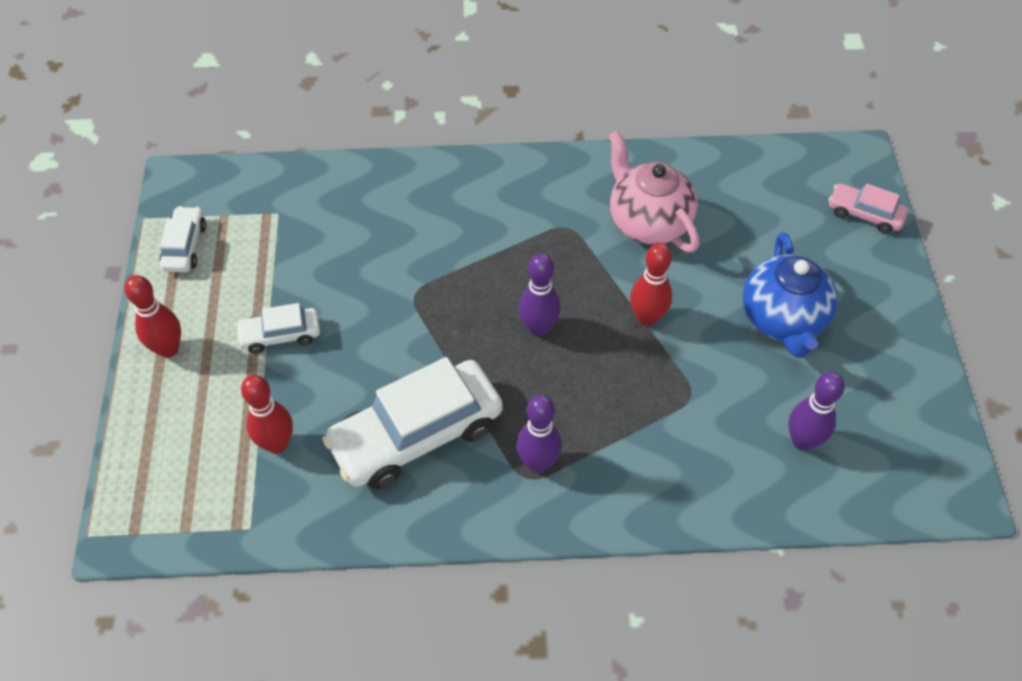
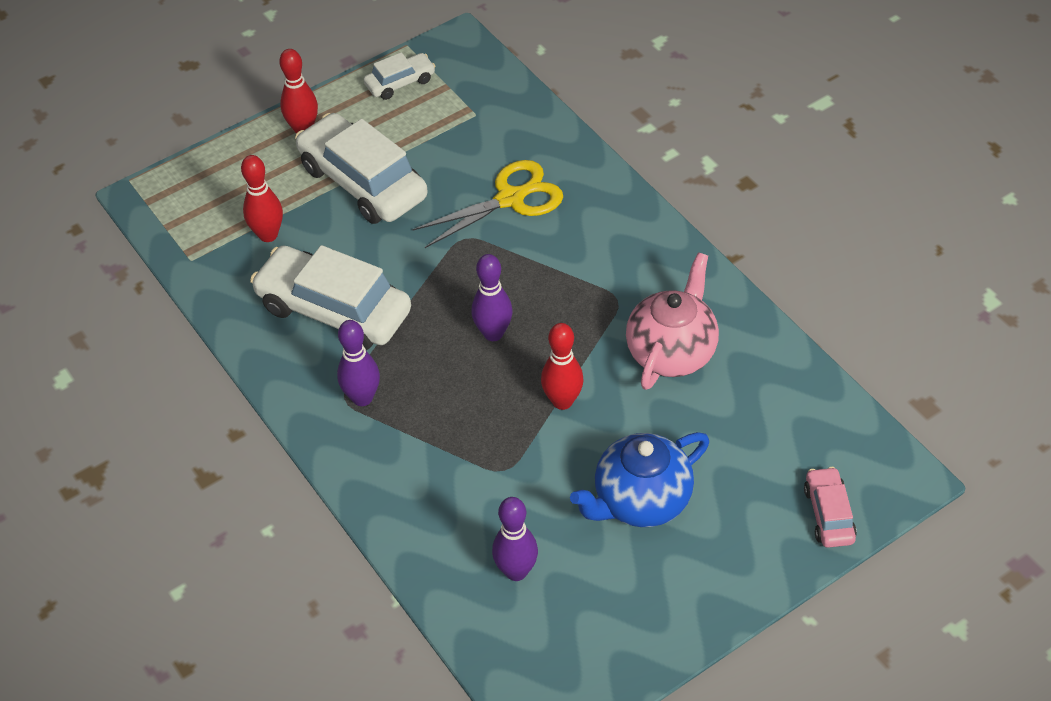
camera: 60 degrees right, 5 degrees down
white car [235,303,320,353] -> white car [295,113,428,224], size x2.00
none -> yellow scissors [412,160,563,248]

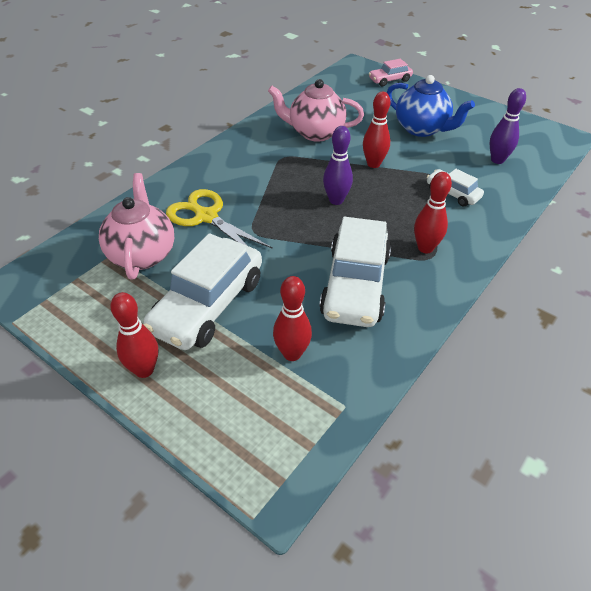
camera: 110 degrees left, 5 degrees down
purple bowling pin [337,320,380,406] -> red bowling pin [414,172,452,253]
white car [364,52,436,100] -> white car moved to [427,169,484,206]
none -> pink teapot [99,173,174,279]

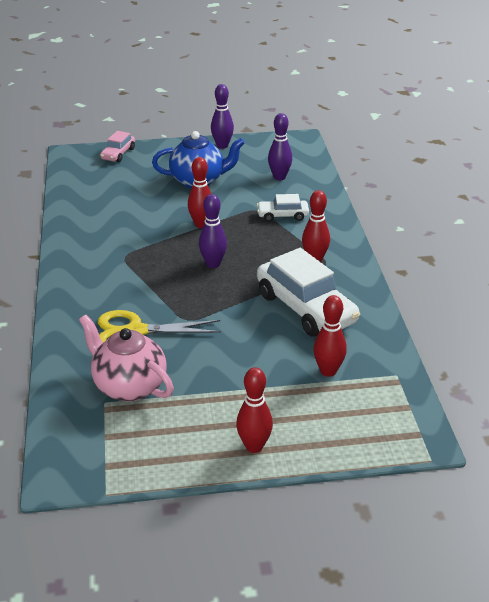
camera: 45 degrees left, 10 degrees down
white car [143,233,262,350] -> none
pink teapot [268,79,364,142] -> none
none -> purple bowling pin [211,84,234,149]

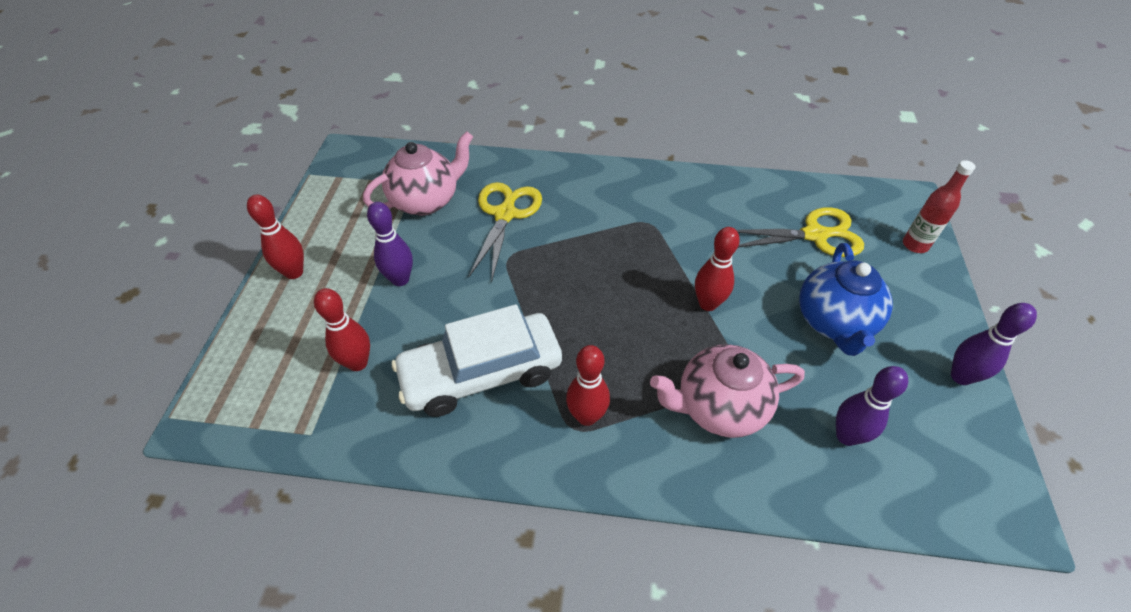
camera: 105 degrees right, 15 degrees up
pink car [100,131,135,162] -> red bottle [903,160,975,253]
purple bowling pin [199,194,227,268] -> purple bowling pin moved to [367,202,413,286]
white car [257,194,309,222] -> pink teapot [650,344,805,438]
none -> yellow scissors [736,207,864,257]

